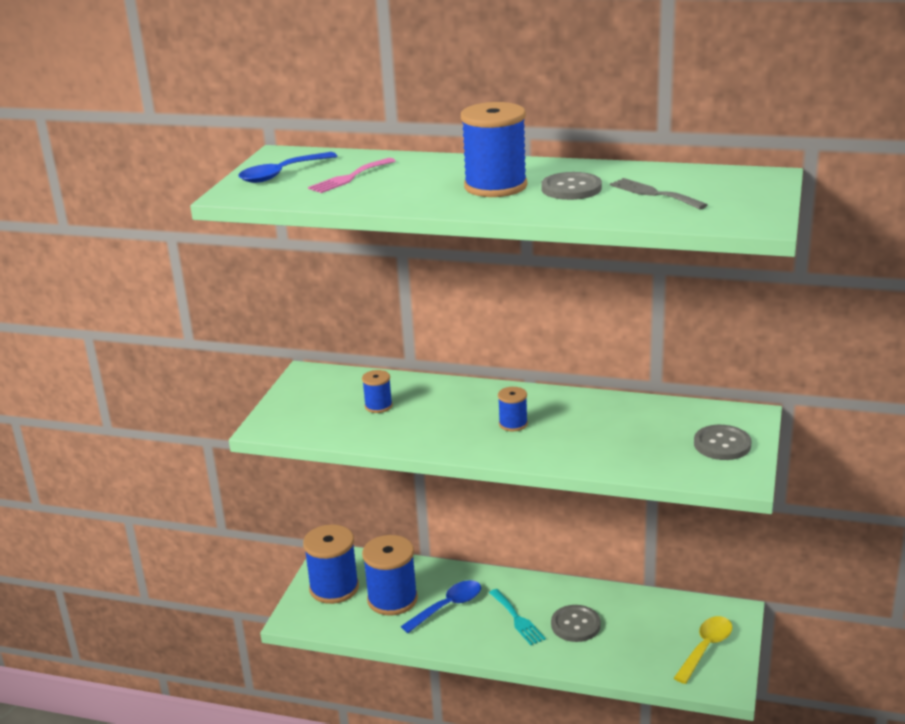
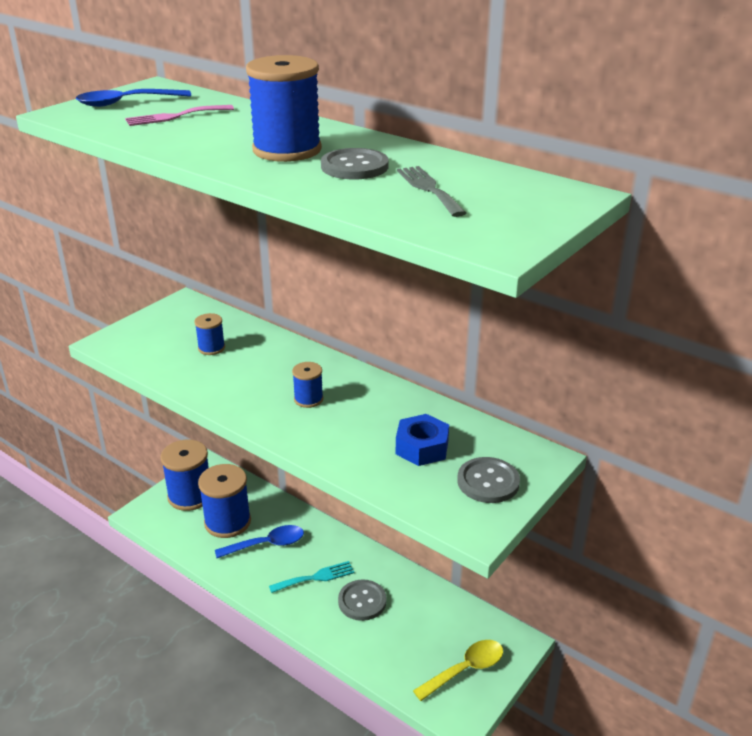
camera: 20 degrees right, 5 degrees up
turquoise fork [489,589,546,645] -> turquoise fork turned 105 degrees counterclockwise [269,561,354,593]
none -> blue nut [396,414,449,466]

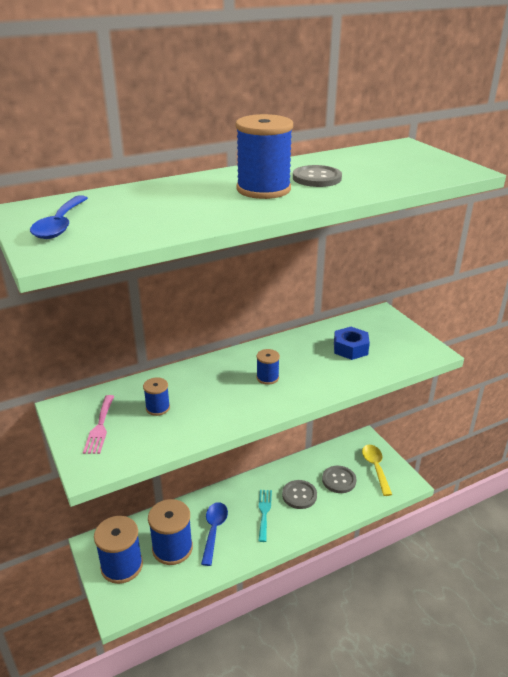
camera: 65 degrees left, 0 degrees up
pink fork [125,105,234,126] -> pink fork moved to [83,395,114,454]
grey fork [397,166,466,217] -> none
grey button [457,457,520,503] -> grey button moved to [322,466,357,493]

